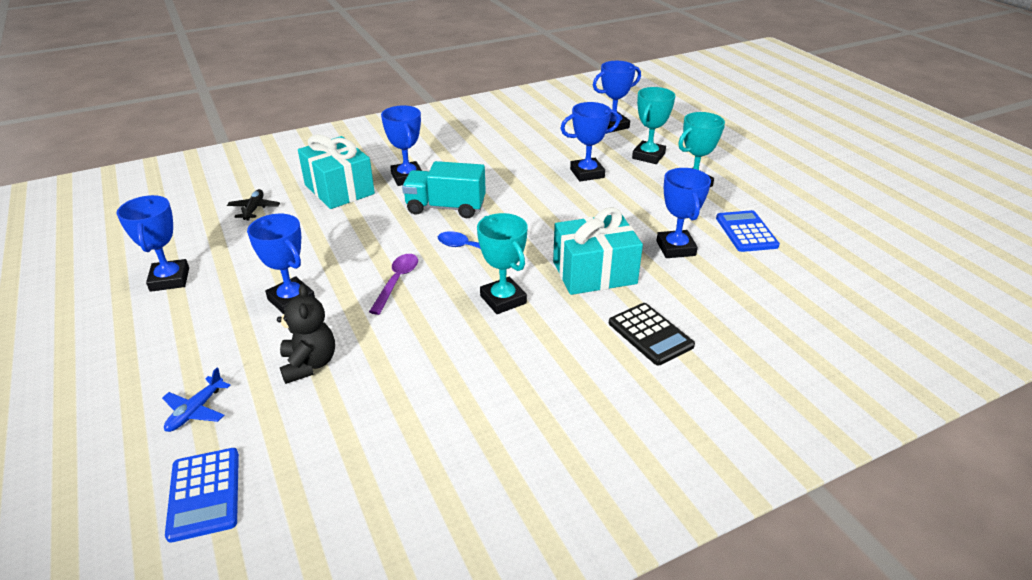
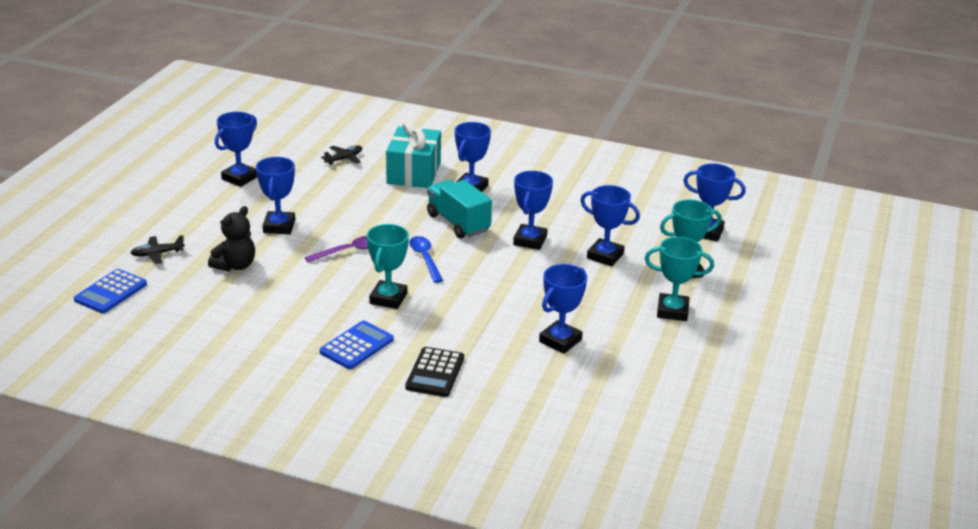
camera: 45 degrees right, 5 degrees down
blue plane [162,368,230,432] -> black plane [130,235,185,264]
turquoise gift [553,207,643,295] -> none
blue calculator [716,210,780,252] -> blue calculator moved to [320,321,394,369]
none -> blue trophy [513,171,553,250]

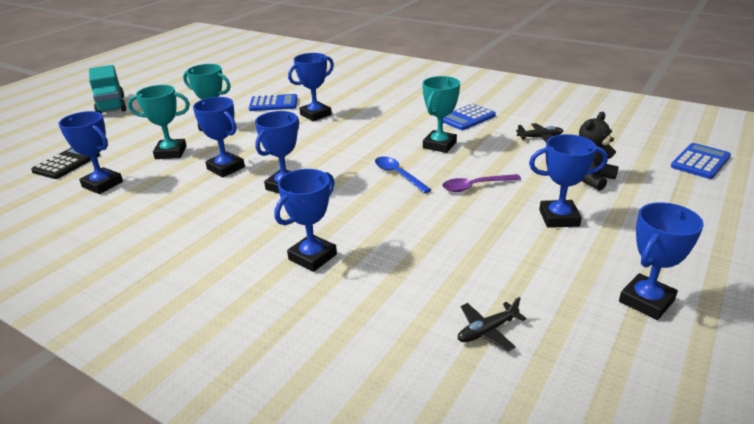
camera: 165 degrees left, 0 degrees up
black plane [130,235,185,264] -> black plane moved to [516,123,563,143]
blue trophy [256,157,295,234] -> blue trophy turned 75 degrees clockwise [529,134,608,228]
turquoise gift [386,120,441,188] -> none
black calculator [405,347,464,397] -> black calculator moved to [31,147,100,179]
blue spoon [409,236,443,283] -> blue spoon turned 150 degrees clockwise [375,157,432,193]
turquoise truck [427,180,492,239] -> turquoise truck moved to [89,65,126,114]
none -> blue calculator [249,94,297,111]

